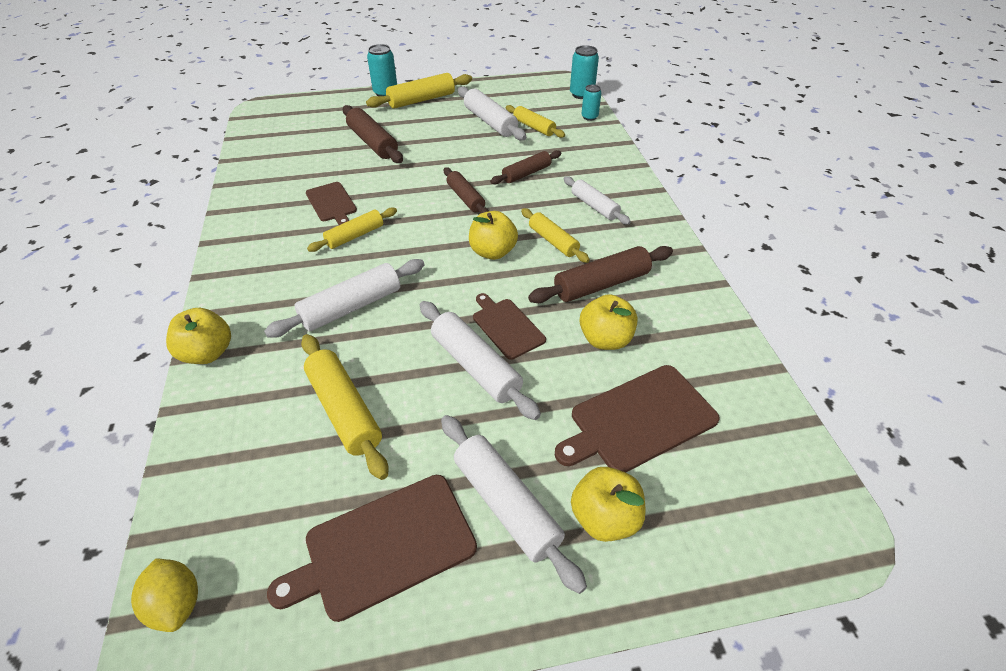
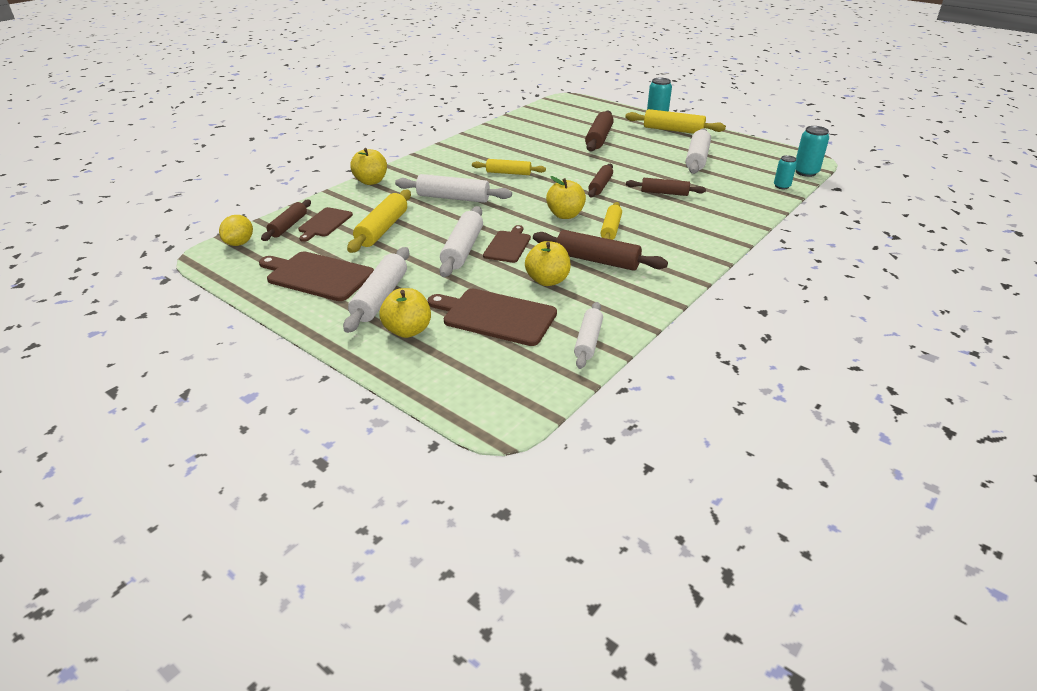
camera: 50 degrees right, 10 degrees down
brown cutting board [306,182,357,225] -> brown cutting board moved to [298,207,353,242]
yellow rolling pin [506,105,565,138] -> none
white rolling pin [563,176,631,225] -> white rolling pin moved to [574,302,603,369]
none -> brown rolling pin [261,200,311,241]

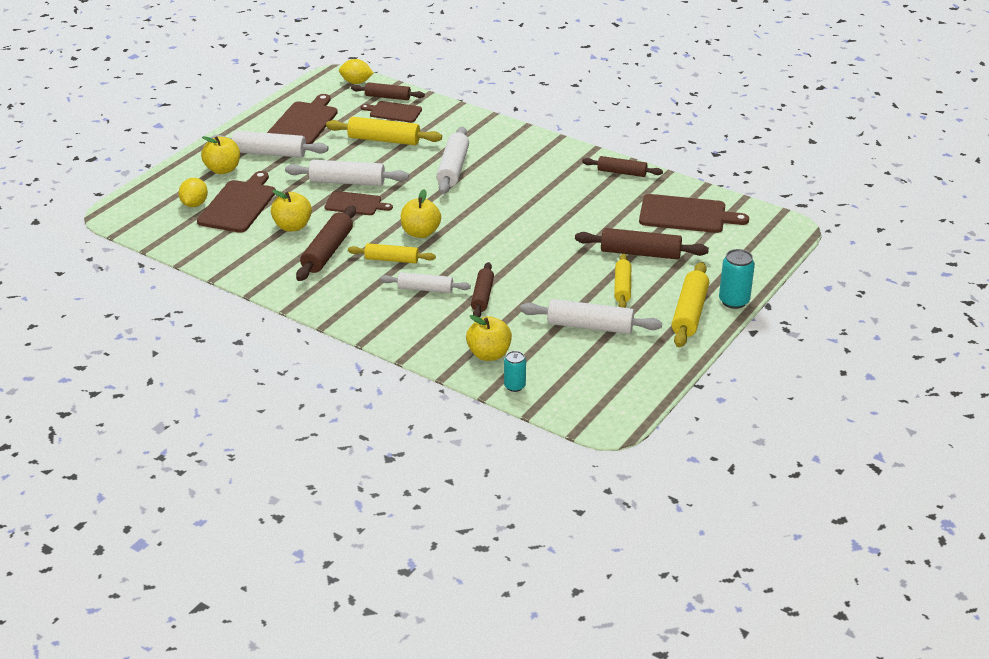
camera: 85 degrees right, 0 degrees up
yellow apple [350,148,387,185] -> yellow apple moved to [466,315,512,361]
yellow rolling pin [472,159,546,175] -> yellow rolling pin moved to [614,253,631,308]
white rolling pin [574,302,603,369] -> white rolling pin moved to [380,272,471,293]
brown rolling pin [588,164,613,197] -> brown rolling pin moved to [582,156,663,177]
turquoise can [796,126,829,177] -> none
none -> yellow lemon [178,178,208,207]
none -> brown cutting board [639,194,749,233]

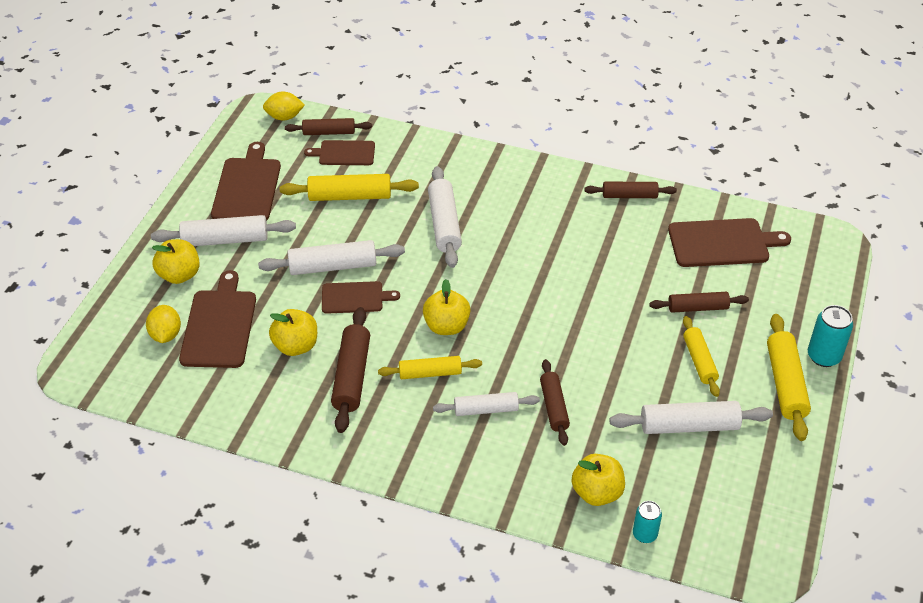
camera: 15 degrees left, 10 degrees up
brown rolling pin [575,228,709,259] -> brown rolling pin [649,292,749,313], size x0.66

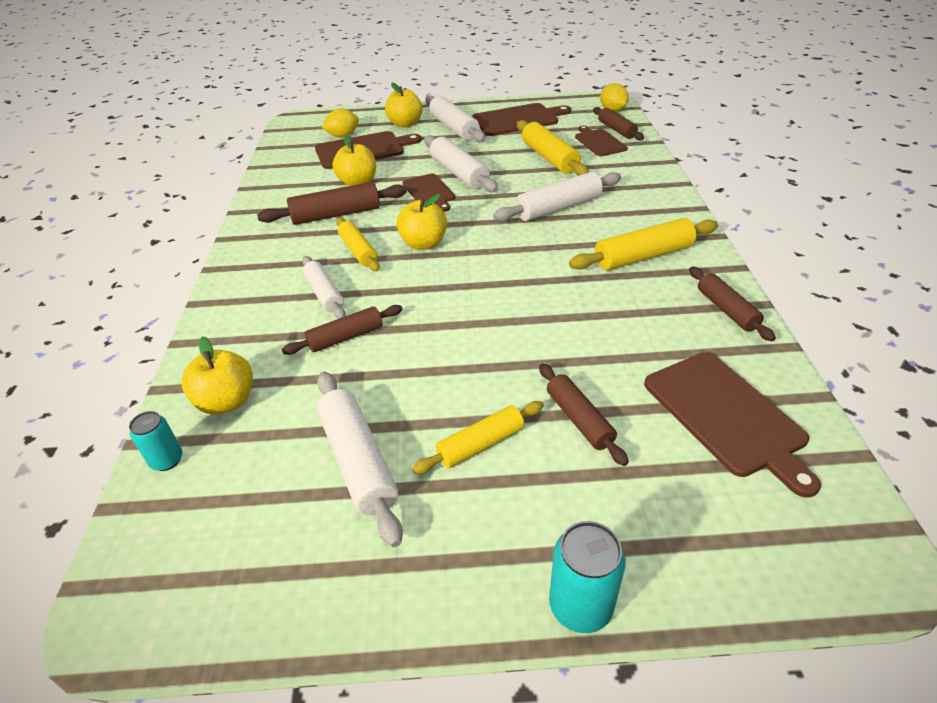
camera: 70 degrees right, 5 degrees down
yellow rolling pin [767,314,811,441] -> yellow rolling pin moved to [569,218,718,270]

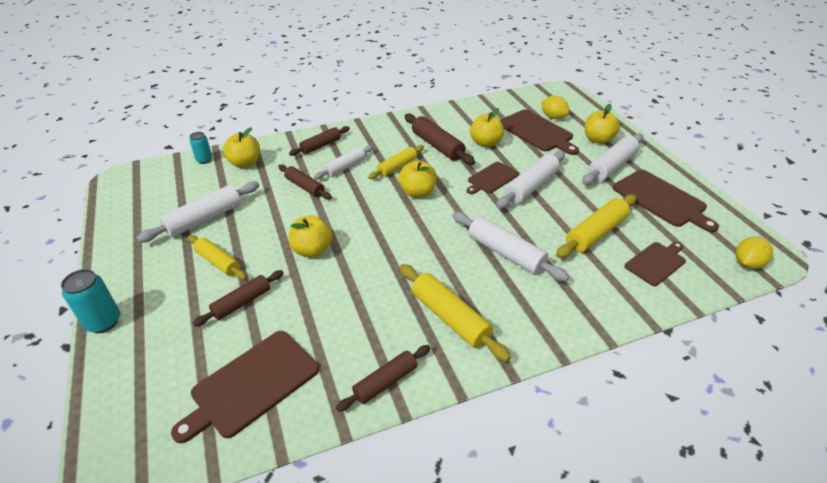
camera: 70 degrees right, 0 degrees up
brown rolling pin [593,107,644,140] -> brown rolling pin moved to [289,126,350,156]
none -> yellow apple [289,215,332,257]

